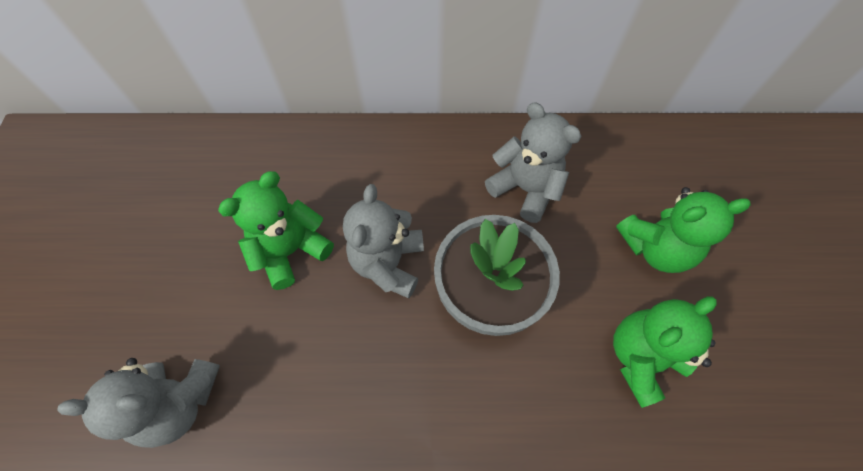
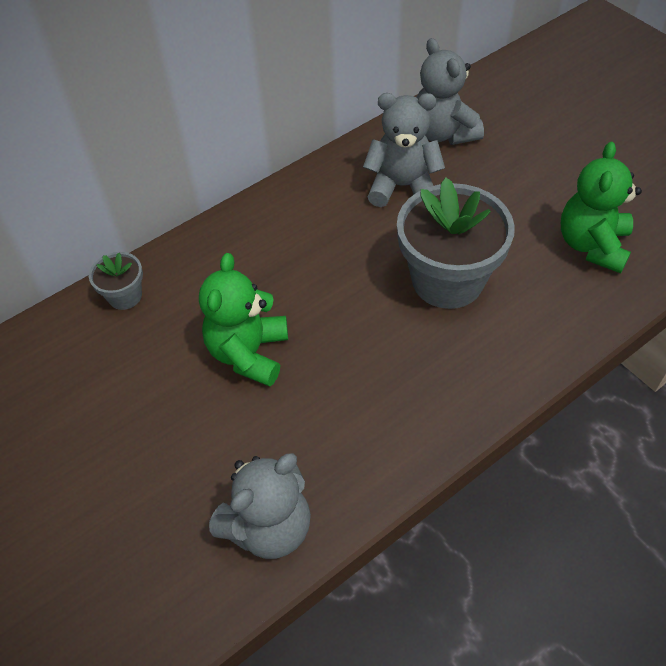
camera: 35 degrees left, 10 degrees down
grey teddy bear [343,184,424,298] -> grey teddy bear moved to [416,38,484,145]
green teddy bear [616,187,751,273] -> none
none -> grey flower pot [89,252,143,310]

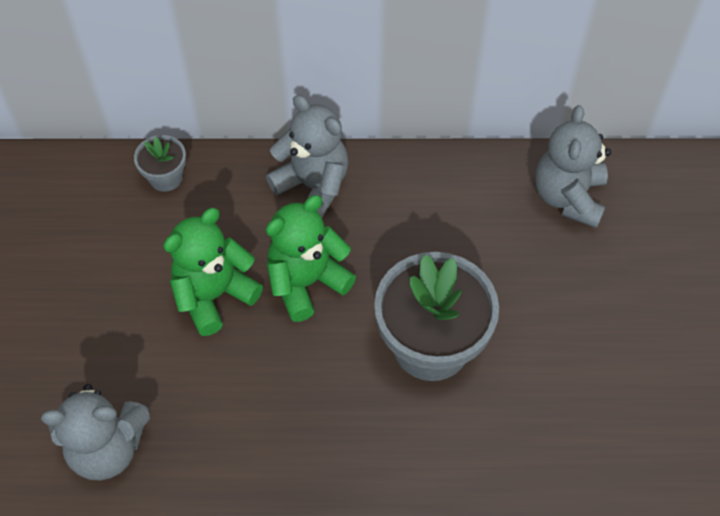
camera: 35 degrees right, 5 degrees up
grey teddy bear [363,93,445,207] -> grey teddy bear moved to [266,95,349,218]
green teddy bear [561,142,642,273] -> green teddy bear moved to [266,195,356,322]

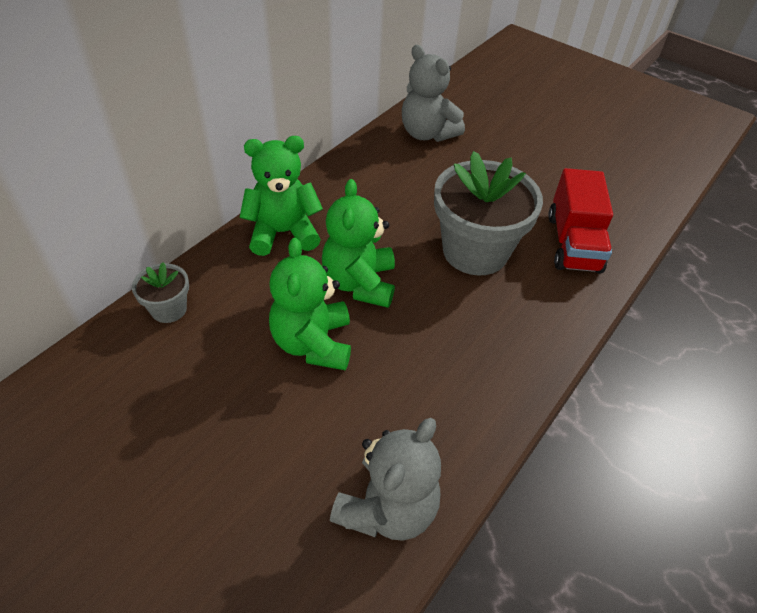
camera: 55 degrees left, 10 degrees down
grey teddy bear [266,95,349,218] -> green teddy bear [240,136,323,256]
none -> red truck [548,168,613,274]

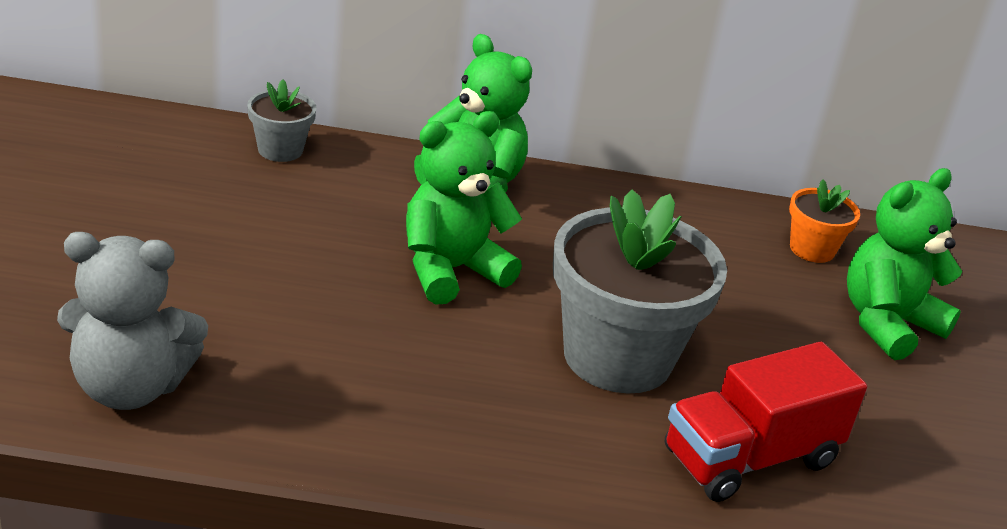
camera: 55 degrees right, 15 degrees down
green teddy bear [269,238,351,370] -> green teddy bear moved to [847,168,962,360]
grey teddy bear [402,45,465,142] -> orange flower pot [789,179,860,263]

